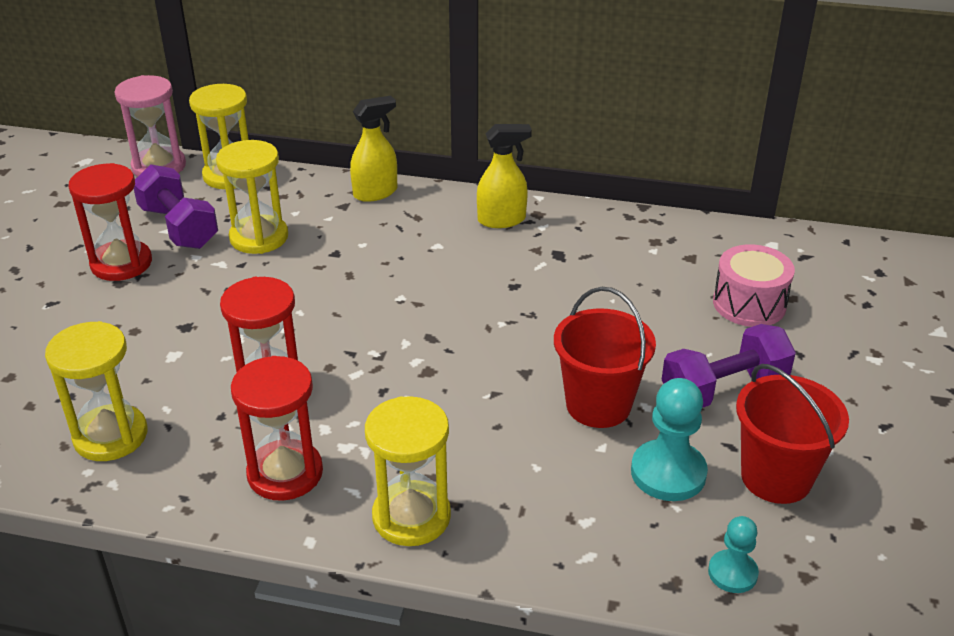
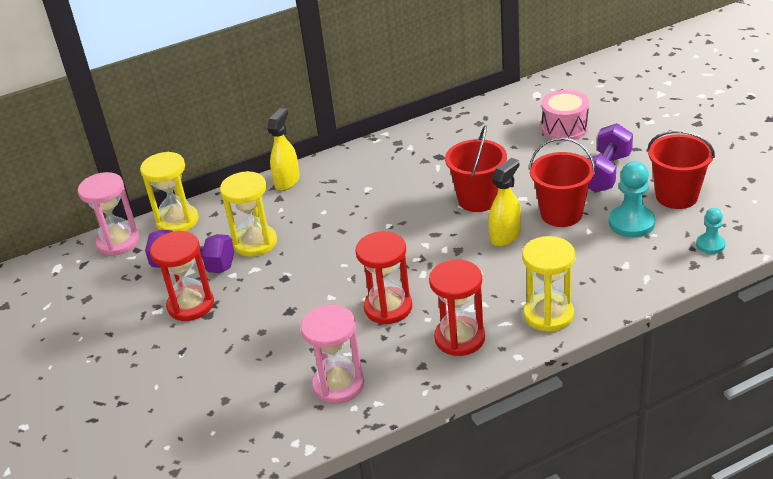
camera: 35 degrees left, 0 degrees up
yellow hourglass [45,321,148,461] -> pink hourglass [300,305,364,404]
yellow spray bottle [477,124,532,228] -> yellow spray bottle moved to [489,158,521,246]
none -> red bucket [445,125,507,212]

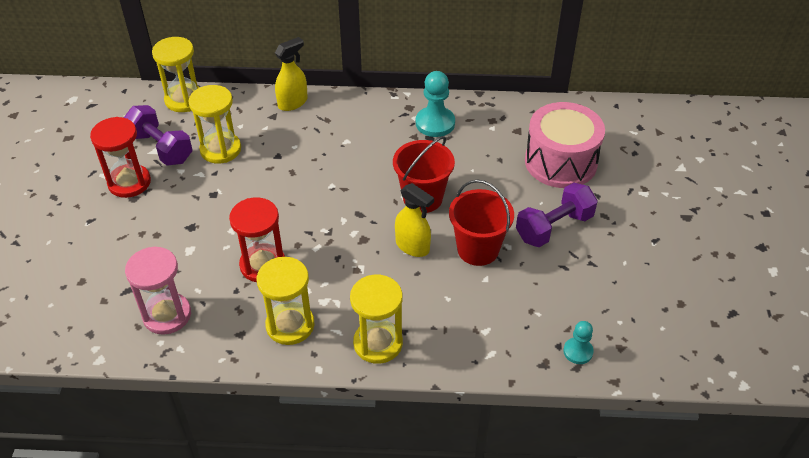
camera: 25 degrees right, 10 degrees up
pink hourglass [78,172,140,256] -> none
red hourglass [429,259,485,356] -> yellow hourglass [257,257,314,345]
yellow spray bottle [489,158,521,246] -> yellow spray bottle turned 60 degrees clockwise [395,183,434,257]
pink drum [541,90,589,141] -> pink drum [525,102,605,188], size x1.52
turquoise pawn [609,161,656,238] -> turquoise pawn moved to [416,71,455,137]
red bucket [647,130,715,209] -> none

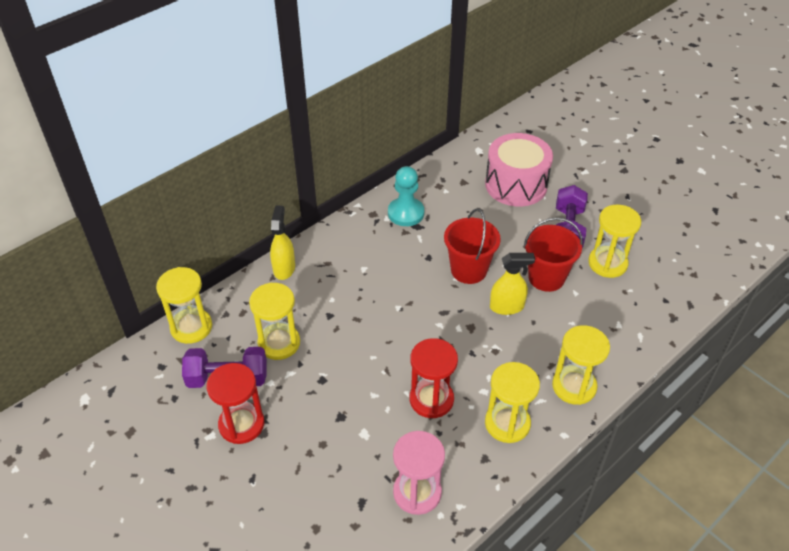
camera: 45 degrees left, 0 degrees up
turquoise pawn [563,321,594,364] -> none
none -> yellow hourglass [588,205,641,278]

